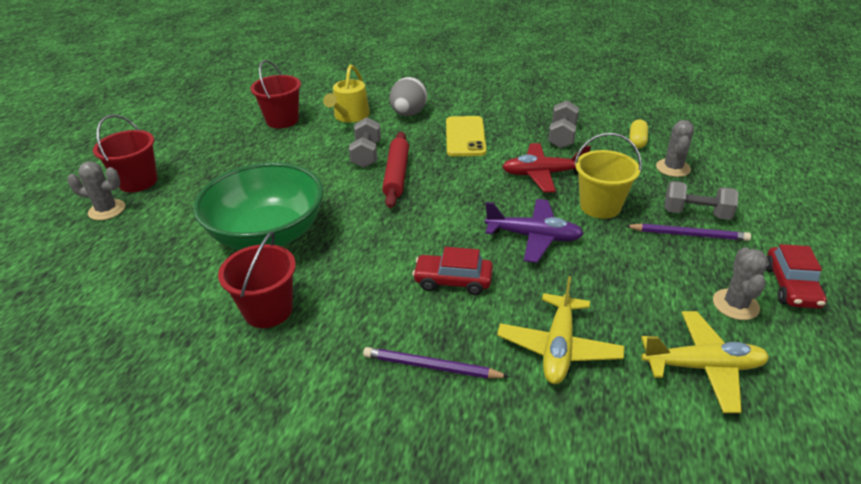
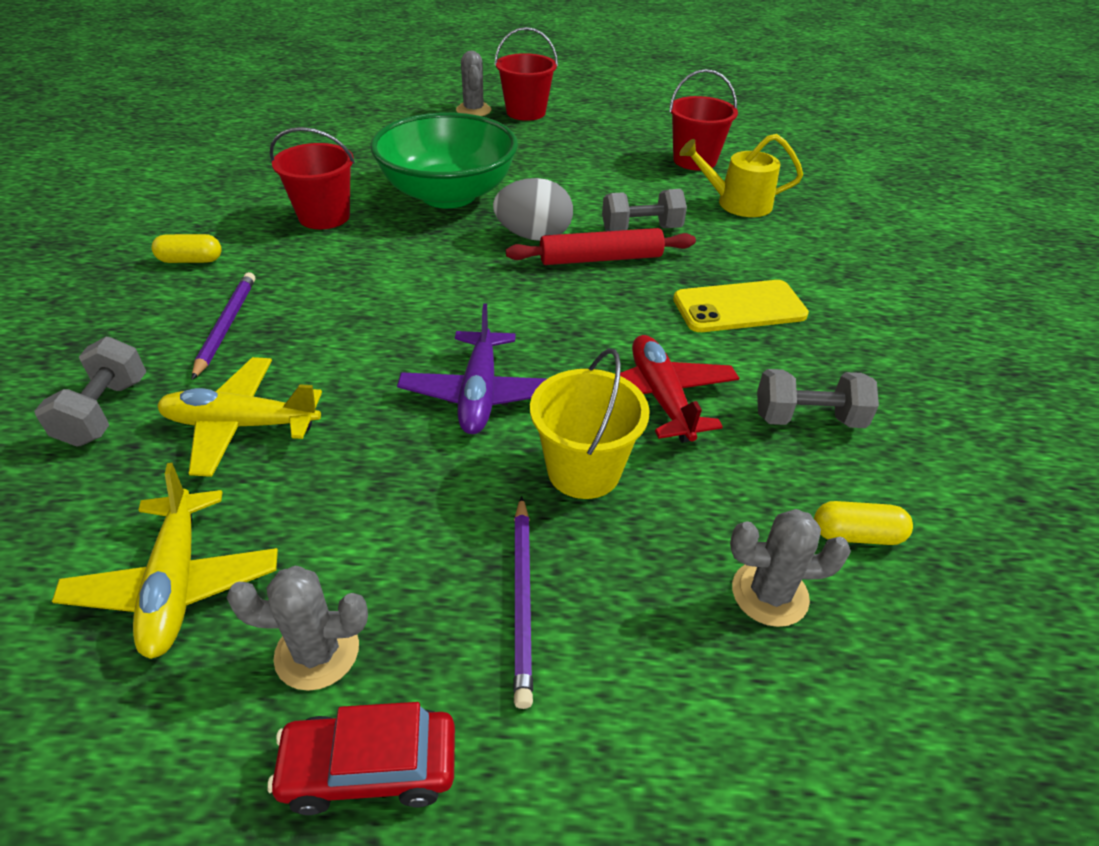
camera: 75 degrees right, 5 degrees up
grey egg [390,77,427,116] -> grey egg moved to [493,178,573,241]
red car [412,247,493,295] -> none
grey dumbbell [664,181,738,220] -> grey dumbbell moved to [34,337,146,447]
none -> yellow capsule [152,234,222,263]

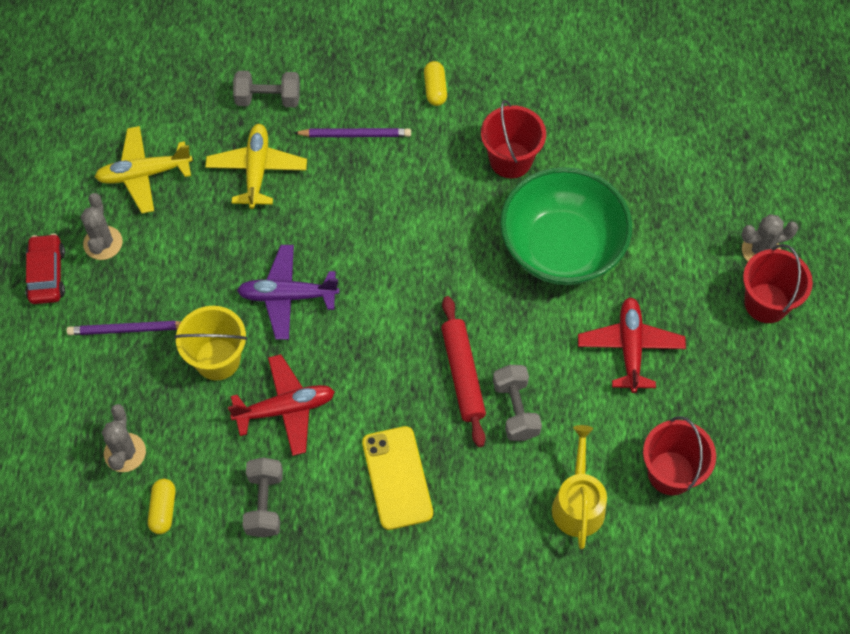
camera: 90 degrees right, 20 degrees up
grey egg [493,178,573,241] -> none
none -> red plane [578,297,686,393]

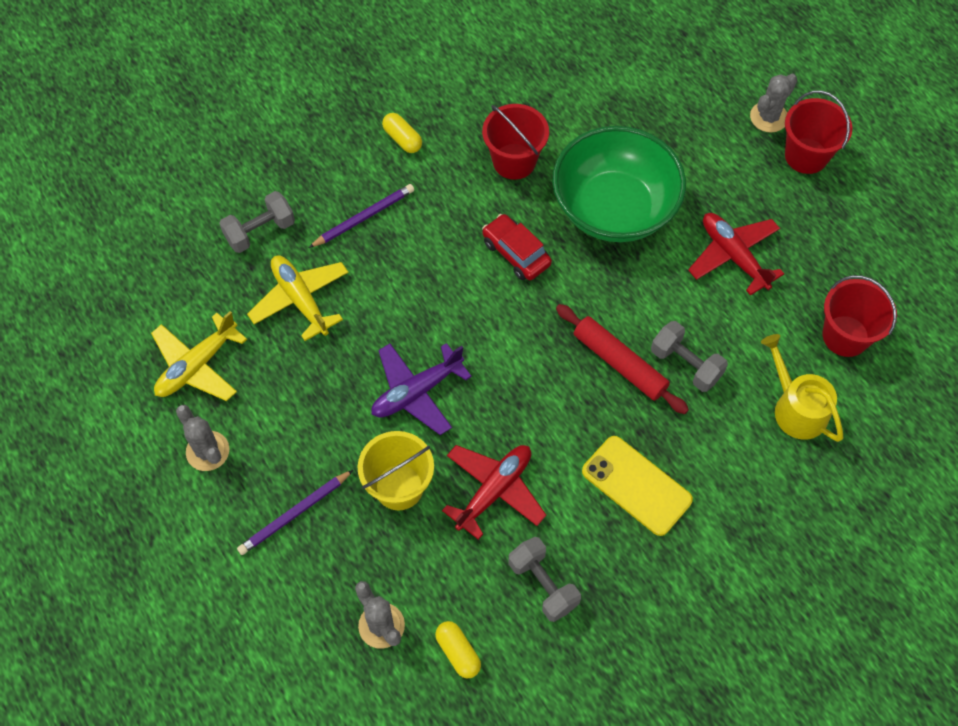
camera: 35 degrees left, 0 degrees up
red car [25,233,65,304] -> red car moved to [482,214,552,280]

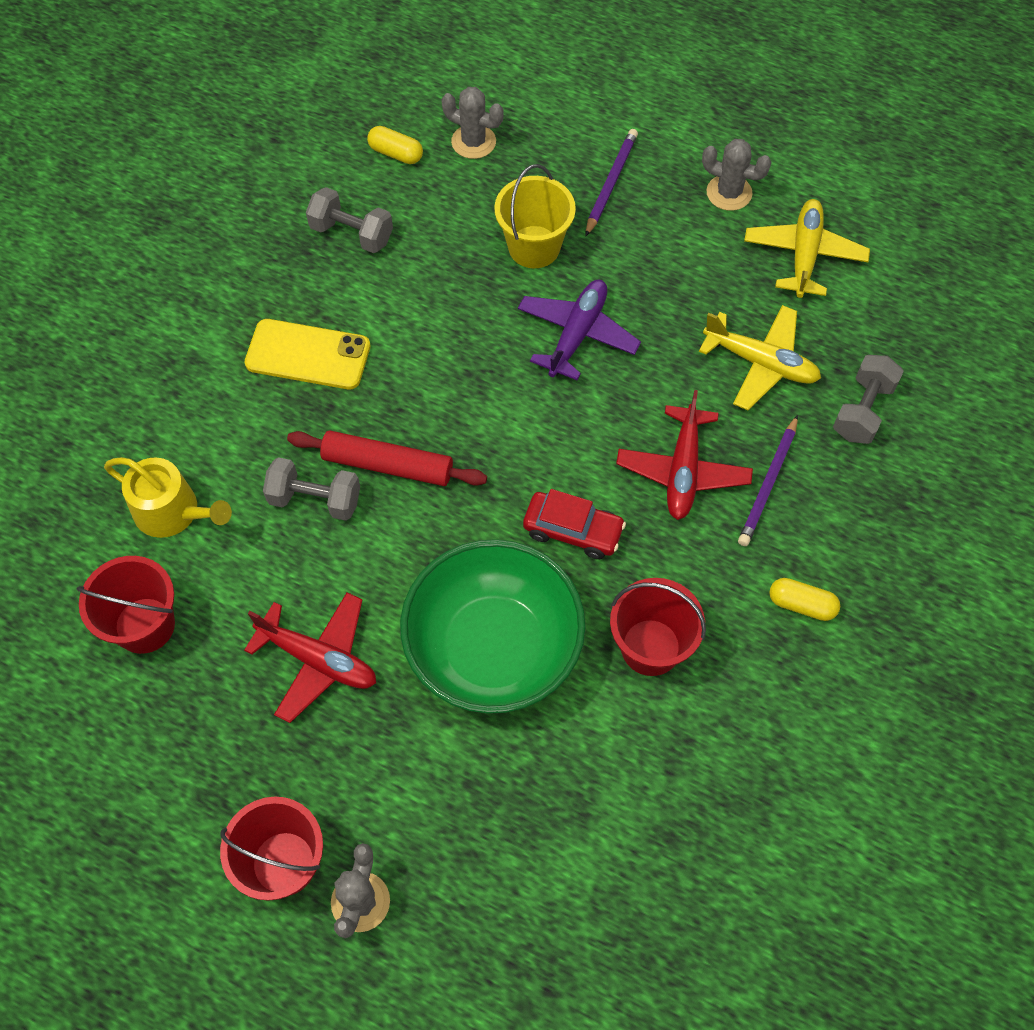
camera: 150 degrees right, 0 degrees up
red plane [442,445,546,540] -> red plane moved to [616,390,753,520]

